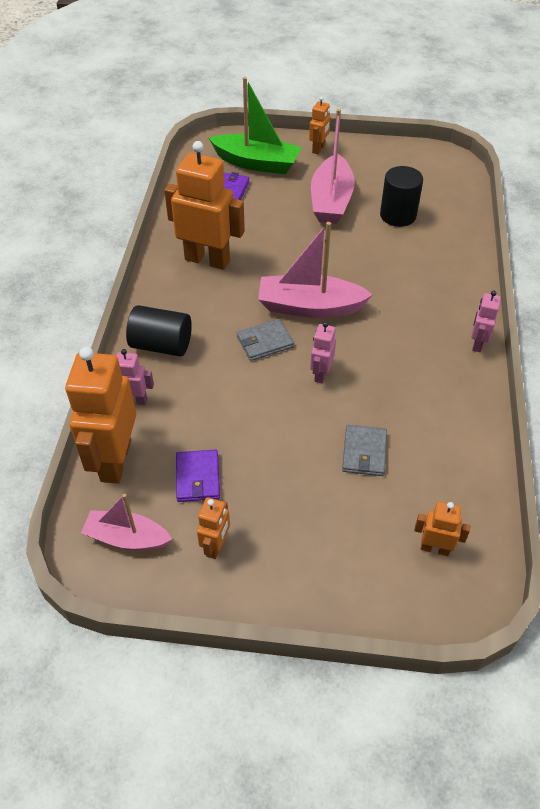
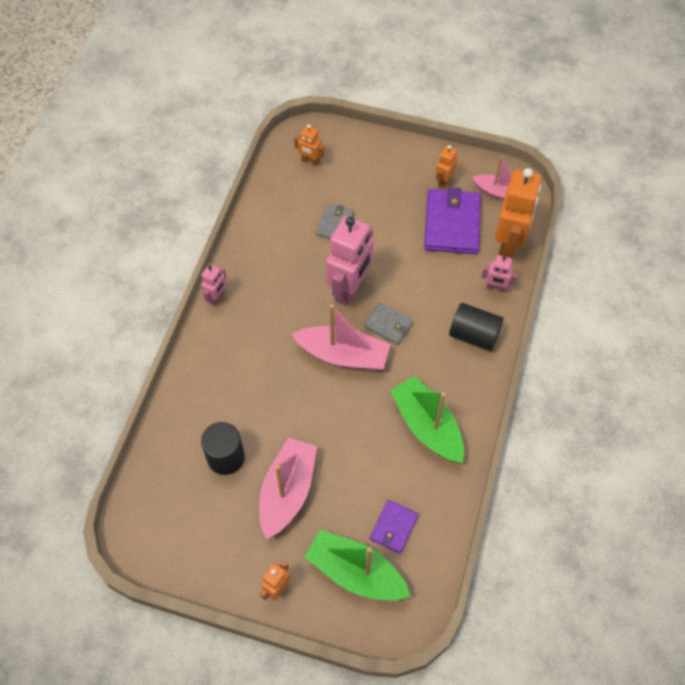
camera: 170 degrees left, 10 degrees up
orange robot [164,141,245,270] -> green boat [390,376,464,463]
purple wallet [176,450,220,502] -> purple wallet [424,187,481,254], size x1.85
grey wallet [237,319,294,361] -> grey wallet turned 45 degrees clockwise [364,303,413,345]
pink robot [310,322,336,383] -> pink robot [326,216,374,306], size x2.06

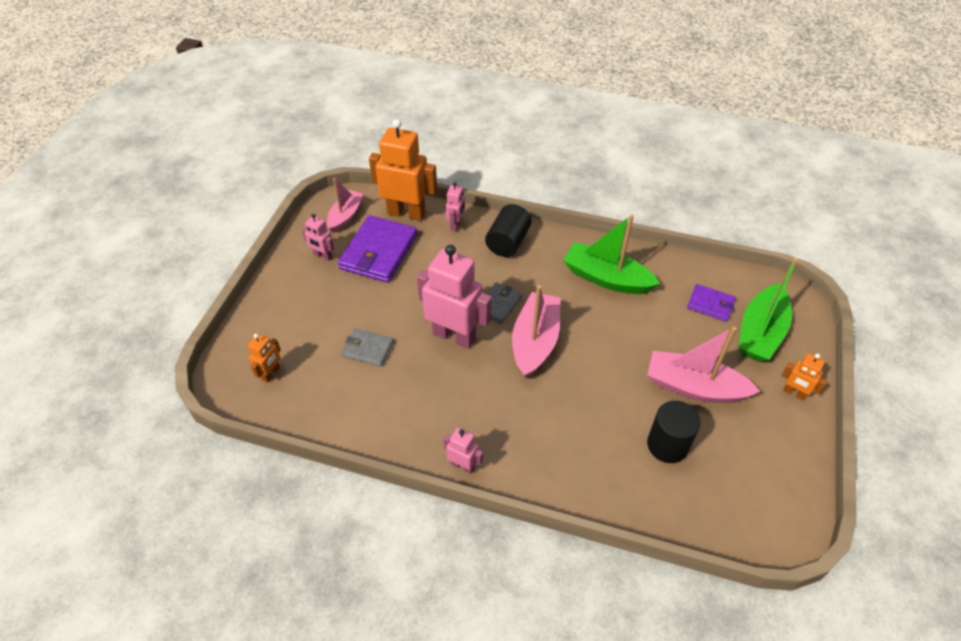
camera: 90 degrees left, 10 degrees down
green boat [390,376,464,463] -> green boat turned 60 degrees clockwise [563,214,660,294]
purple wallet [424,187,481,254] -> purple wallet turned 75 degrees counterclockwise [338,215,417,283]
orange robot [436,145,458,188] -> pink robot [302,214,334,261]

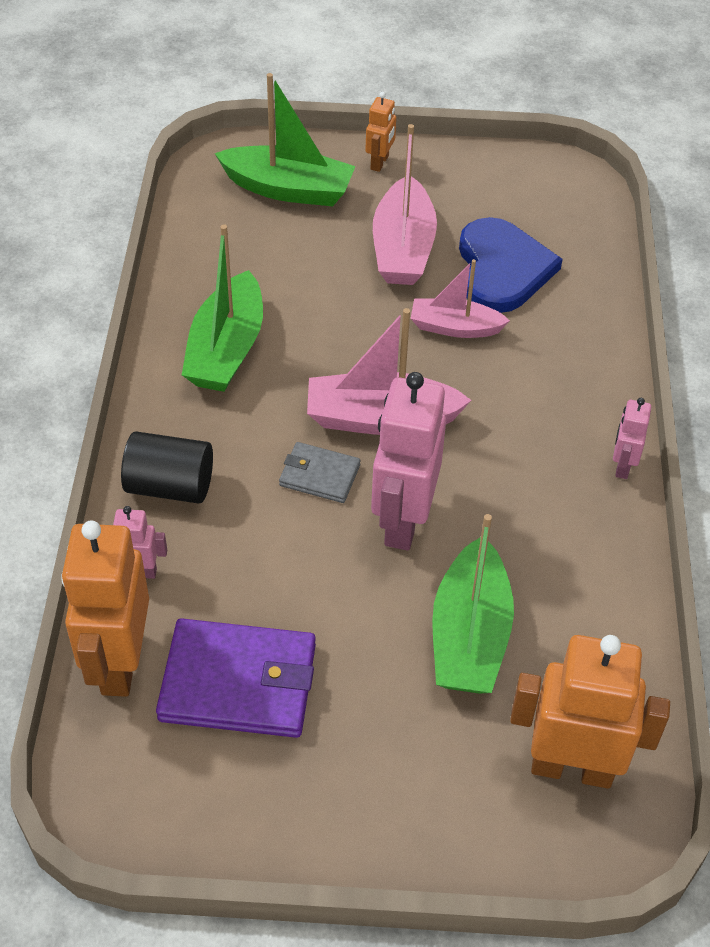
camera: 105 degrees left, 0 degrees up
orange robot [248,334,281,383] -> orange robot [510,635,670,789], size x2.06
pink robot [302,214,334,261] -> none
pink boat [327,178,364,233] -> pink boat moved to [410,259,510,338]
grey wallet [342,329,394,367] -> green boat [432,514,514,694]
black cylinder [647,401,701,463] -> blue heart [459,217,563,313]
purple wallet [687,284,736,322] -> none

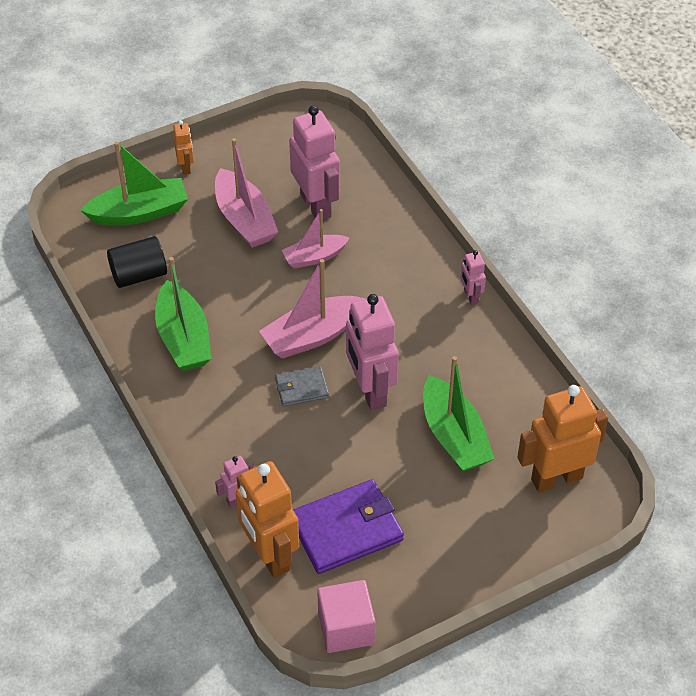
camera: 30 degrees left, 0 degrees up
black cylinder [121,431,213,504] -> black cylinder moved to [107,236,167,288]
blue heart [459,217,563,313] -> pink robot [289,105,340,221]
none -> pink cube [317,580,375,653]

